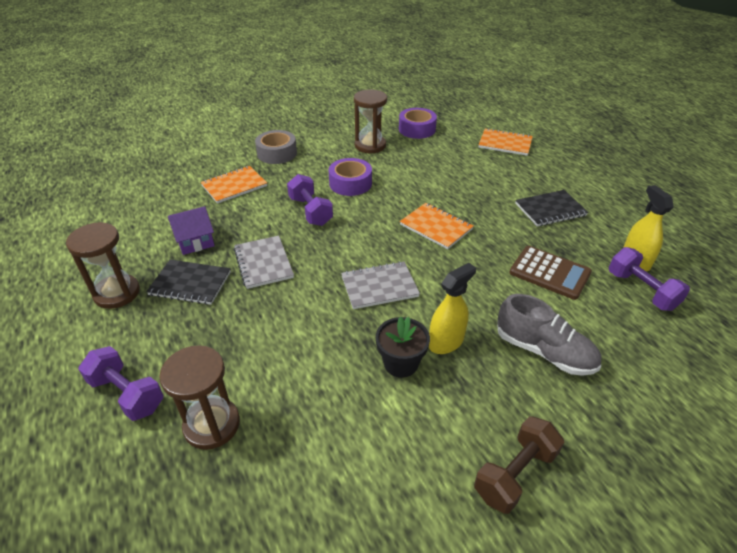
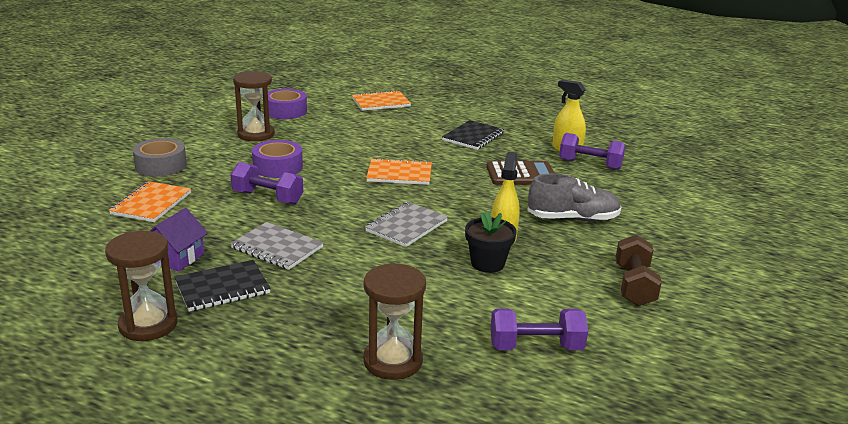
camera: 40 degrees left, 15 degrees down
purple dumbbell [78,346,164,421] -> purple dumbbell moved to [491,309,588,350]

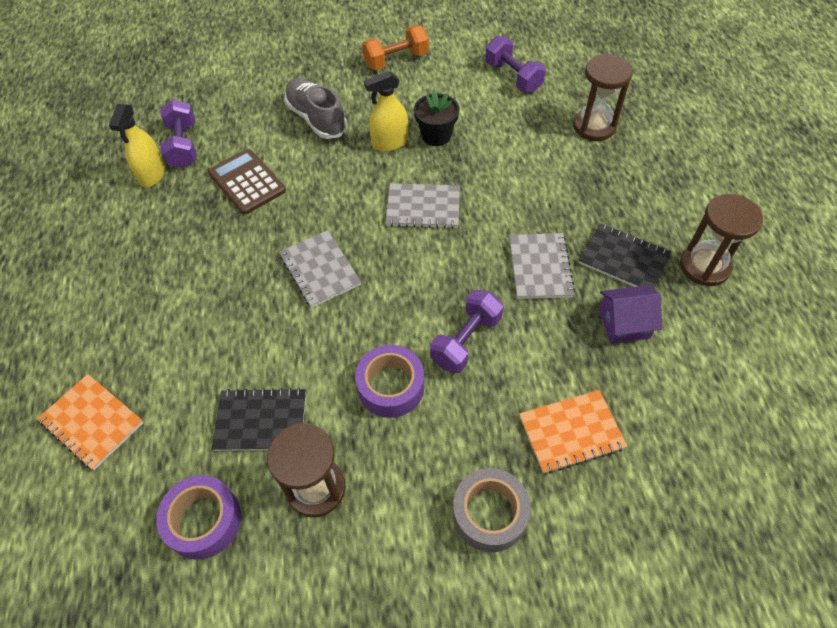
camera: 120 degrees left, 30 degrees up
purple dumbbell [231,162,303,205] -> purple dumbbell turned 45 degrees clockwise [430,290,503,373]
orange notebook [366,158,432,185] -> grey notebook [279,230,361,308]
black notebook [442,120,504,150] -> black notebook moved to [212,388,306,451]
brown dumbbell [615,234,662,306] -> orange dumbbell [362,25,429,70]

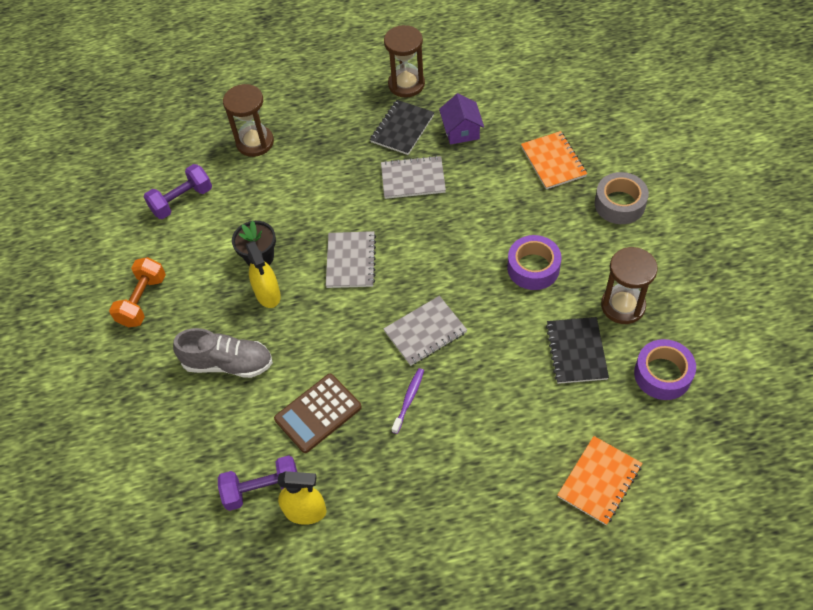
camera: 90 degrees left, 0 degrees up
grey shoe [284,78,347,139] -> grey shoe turned 135 degrees counterclockwise [173,328,273,378]
orange dumbbell [362,25,429,70] -> orange dumbbell turned 45 degrees clockwise [109,257,166,327]
purple dumbbell [430,290,503,373] -> none
none -> purple toothbrush [392,368,424,434]

